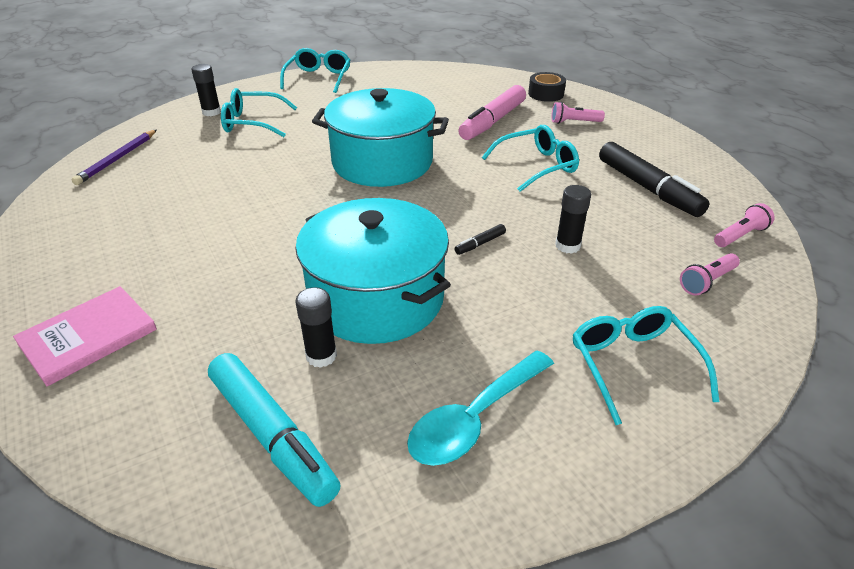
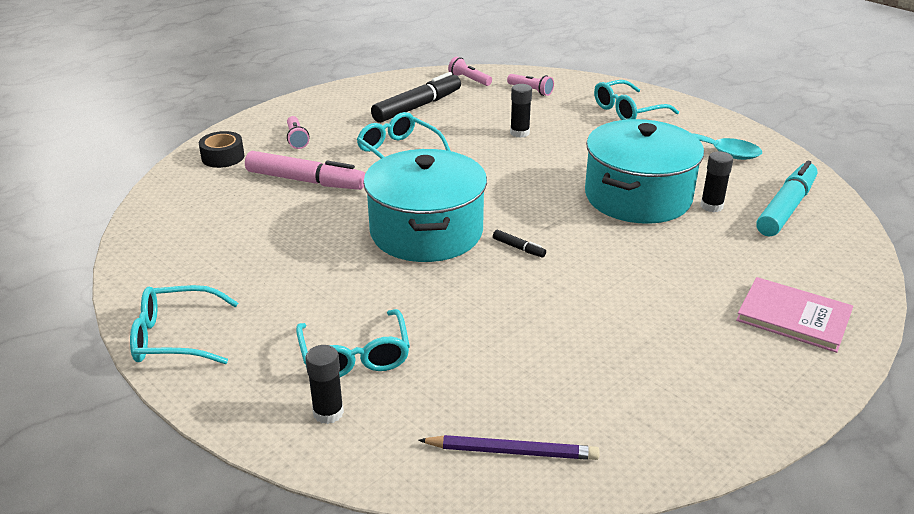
camera: 105 degrees left, 5 degrees down
black marker [455,224,506,255] -> black marker moved to [493,230,546,257]

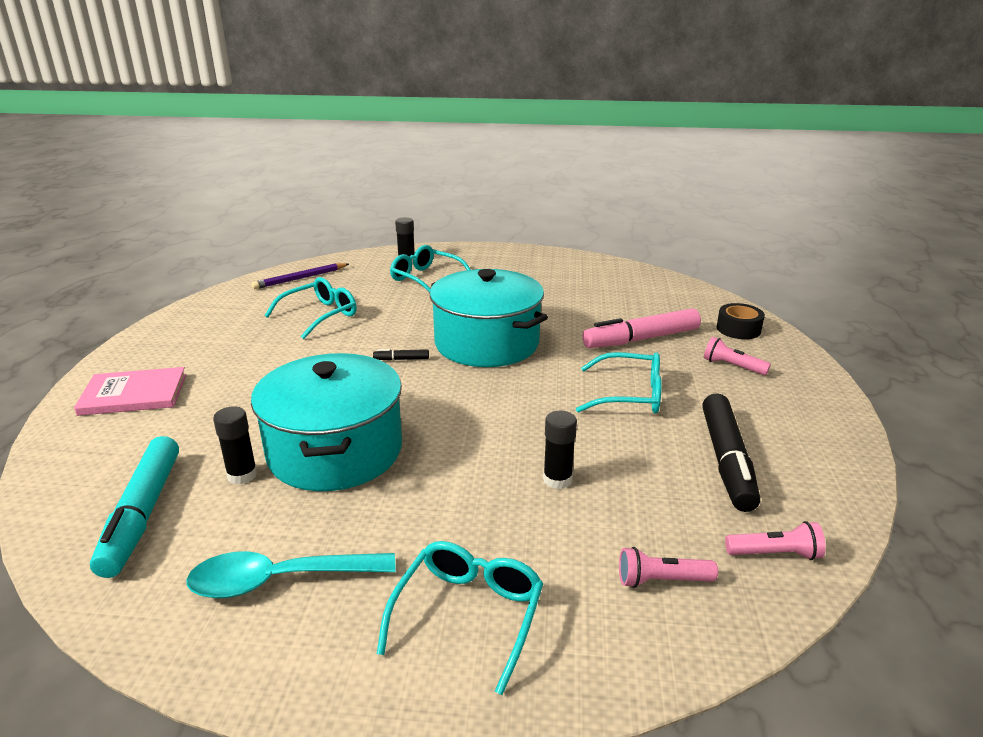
camera: 140 degrees right, 5 degrees down
turquoise glasses [130,285,238,364] -> turquoise glasses moved to [264,277,357,339]

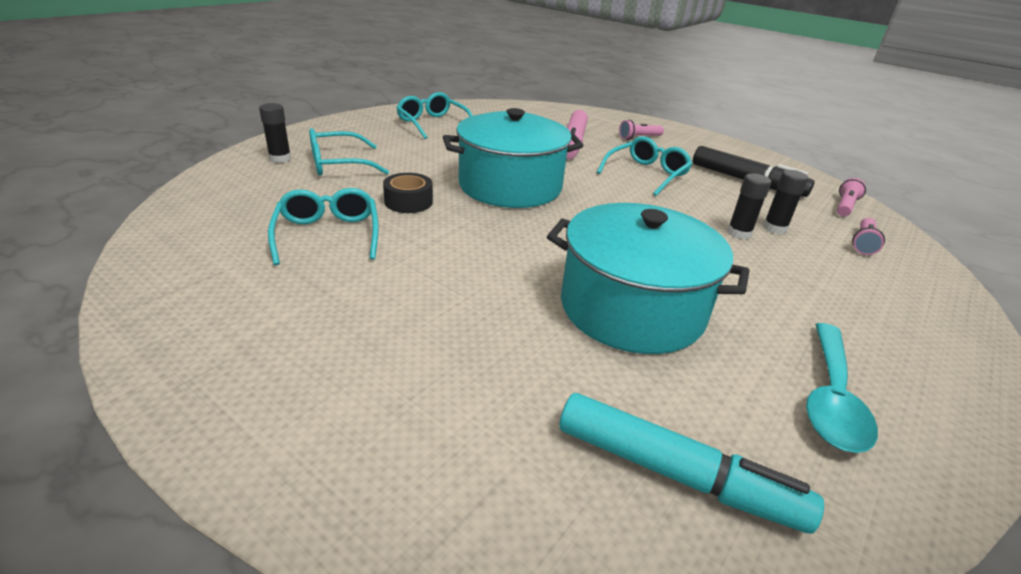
camera: 60 degrees left, 5 degrees up
pink book [74,367,186,416] -> none
black glue stick [213,406,257,484] -> black glue stick moved to [763,170,809,234]
purple pencil [251,263,349,289] -> none
black marker [373,349,429,361] -> none
turquoise glasses [377,541,543,695] -> turquoise glasses moved to [396,92,473,139]
black tape [717,303,765,339] -> black tape moved to [383,173,433,213]

